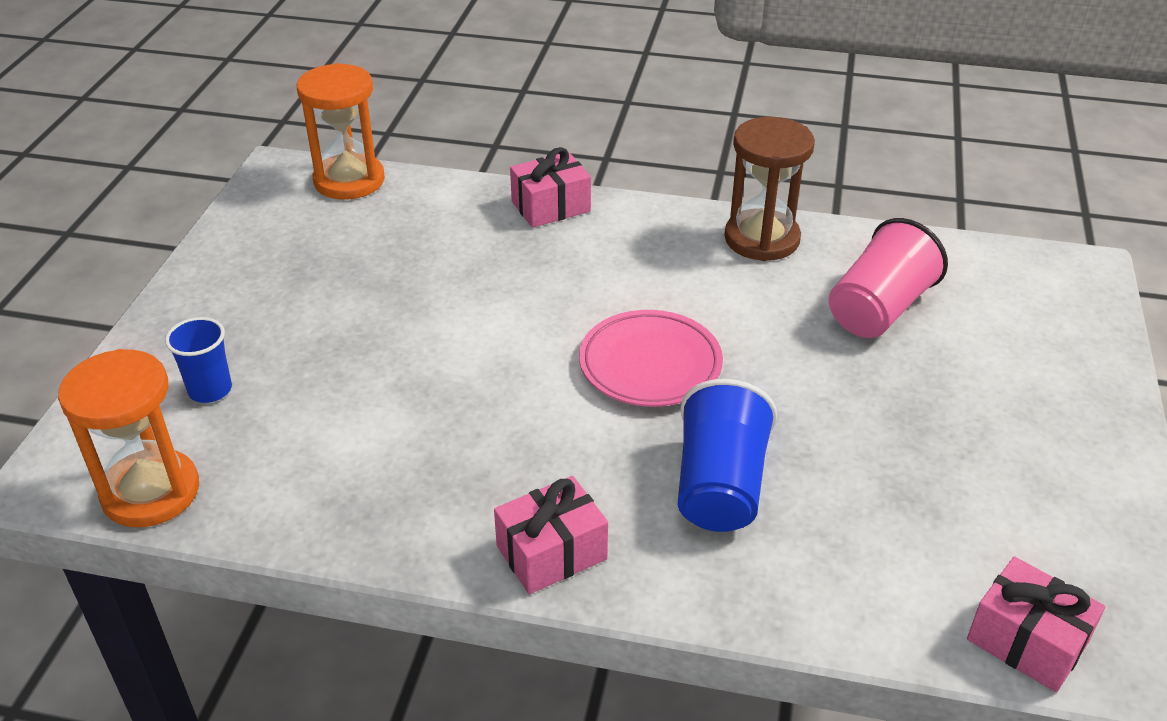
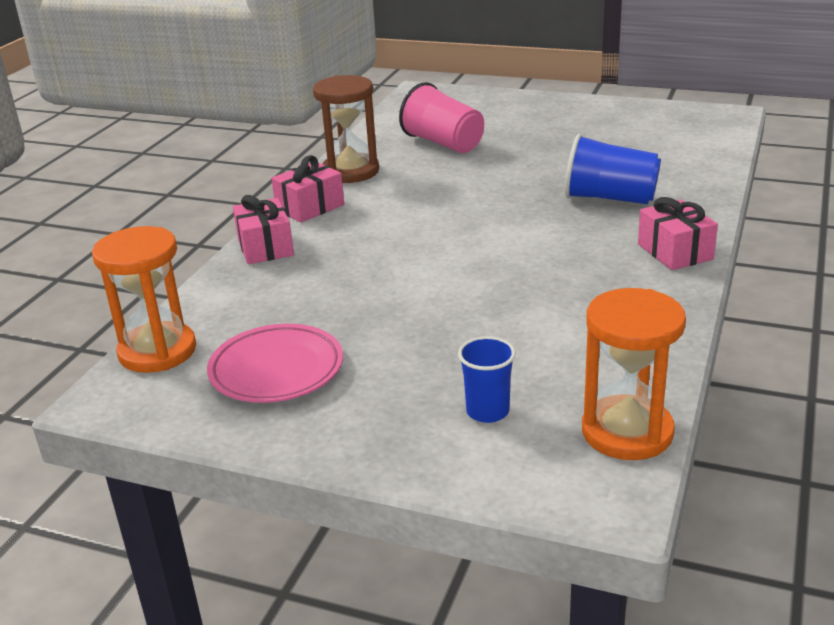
camera: 80 degrees left, 10 degrees down
pink plate [579,310,723,407] -> pink plate moved to [207,324,343,403]
pink gift [967,556,1105,692] -> pink gift moved to [271,155,344,223]

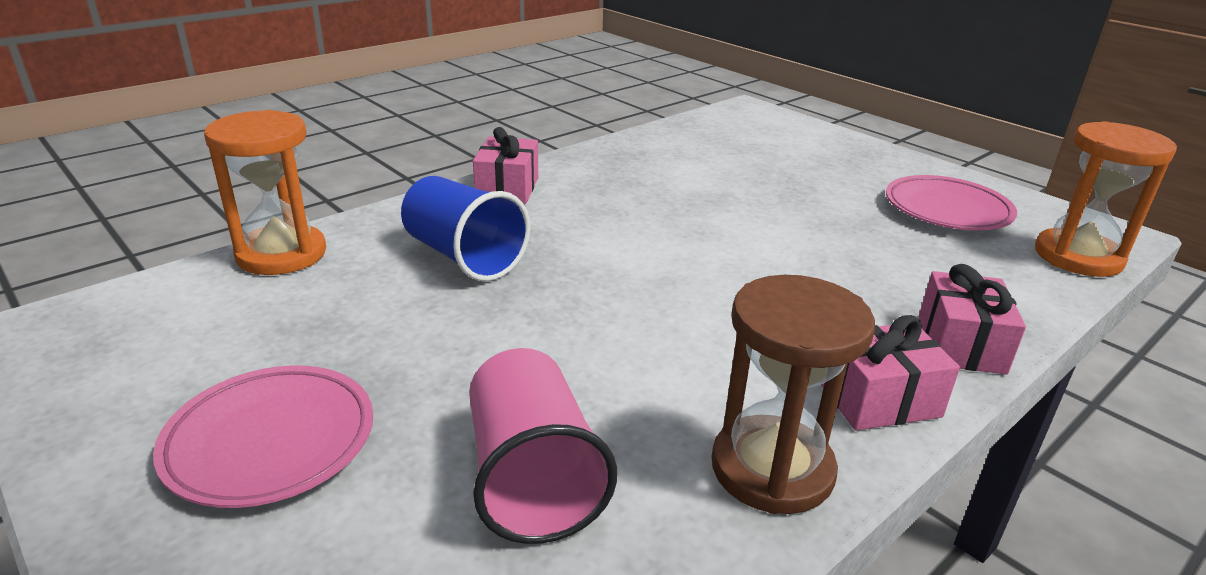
camera: 155 degrees left, 0 degrees up
blue cup [458,336,516,423] -> none
orange hourglass [582,288,686,460] -> orange hourglass moved to [204,110,326,275]
none -> pink plate [153,365,373,508]

